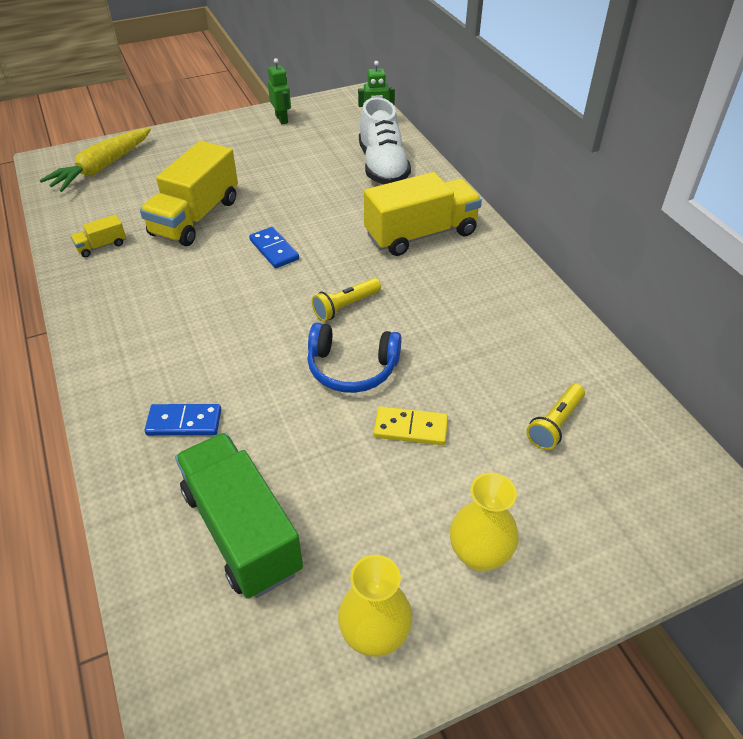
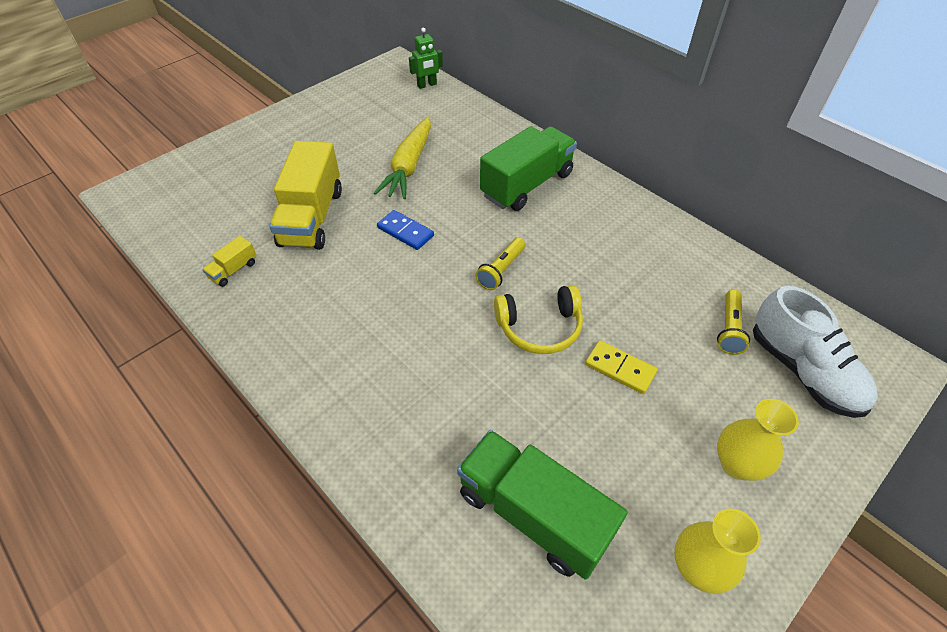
camera: 20 degrees left, 5 degrees up
yellow carrot [39,128,151,192] -> yellow carrot moved to [374,116,431,199]
blue domino [144,404,221,436] -> none
green robot [268,58,291,124] -> none
blue headphones [307,323,402,393] -> yellow headphones [494,285,583,354]
white shoe [359,97,411,184] -> white shoe moved to [753,286,878,418]
yellow truck [364,172,482,256] -> green truck [480,126,577,211]
yellow domino [374,406,448,445] -> yellow domino turned 45 degrees clockwise [585,340,657,394]

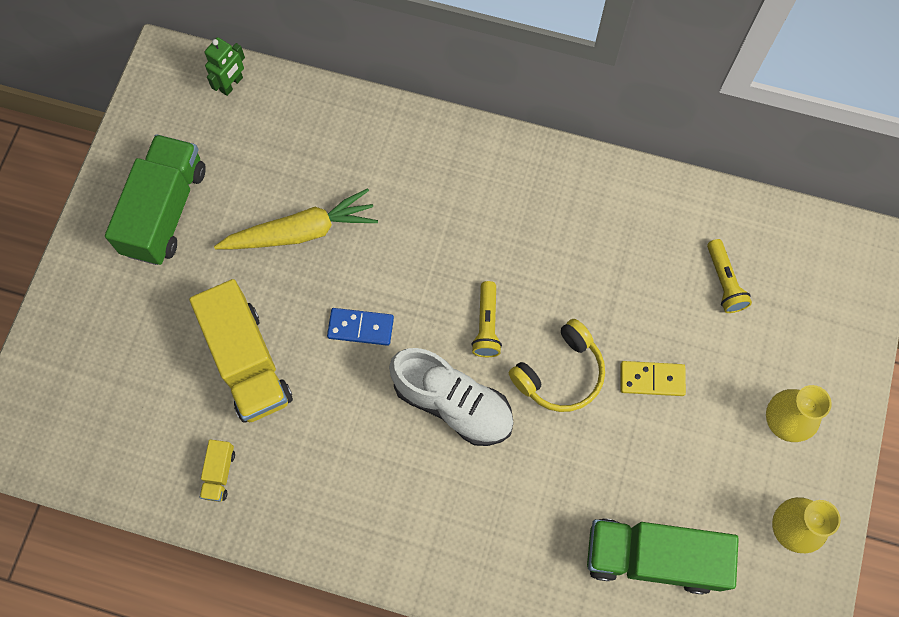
camera: 30 degrees left, 20 degrees up
yellow carrot [374,116,431,199] -> yellow carrot turned 90 degrees counterclockwise [214,188,378,249]
green truck [480,126,577,211] -> green truck moved to [105,134,206,265]
white shoe [753,286,878,418] -> white shoe moved to [389,348,514,446]

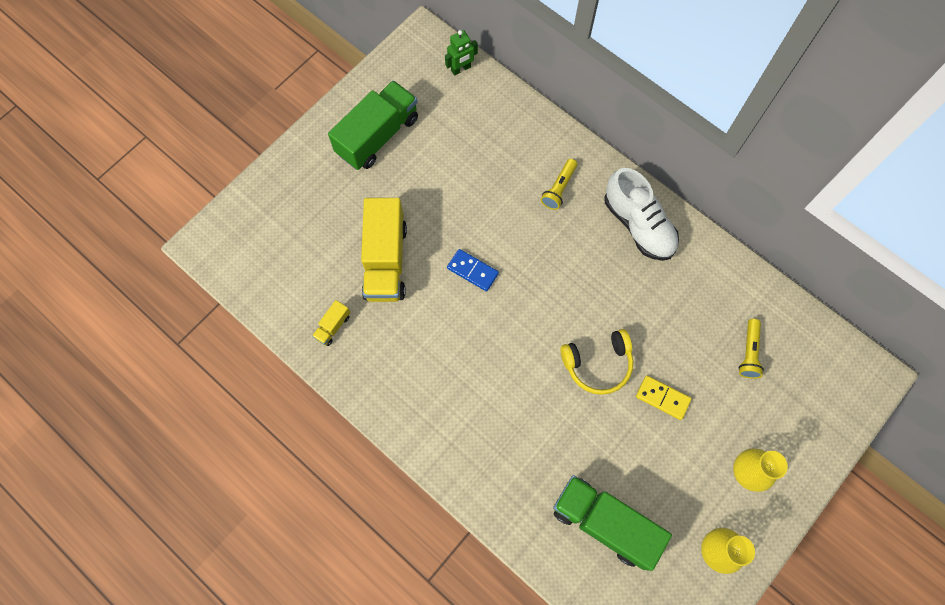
camera: 25 degrees right, 0 degrees up
yellow carrot [214,188,378,249] -> none
white shoe [389,348,514,446] -> white shoe moved to [605,168,679,261]
yellow flashlight [471,281,502,357] -> yellow flashlight moved to [541,159,577,210]

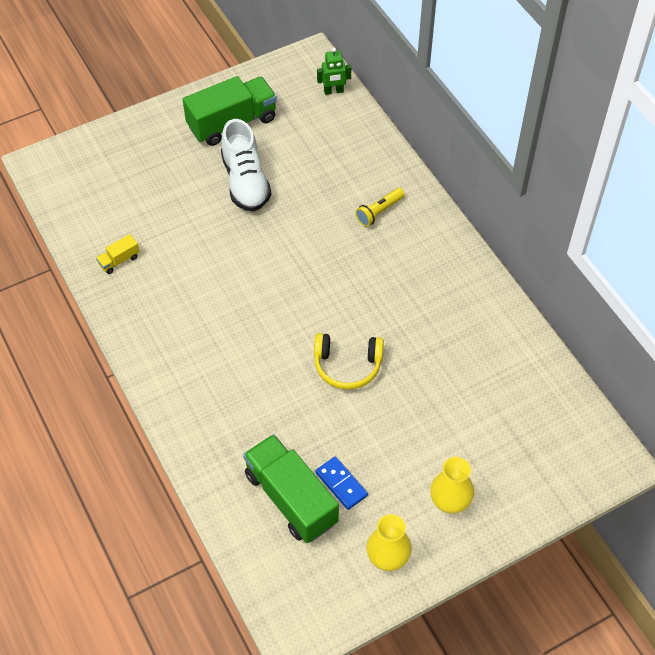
camera: 20 degrees right, 15 degrees down
yellow truck [361,198,407,302] -> none
blue domino [447,249,499,291] -> blue domino moved to [316,456,368,510]
white shoe [605,168,679,261] -> white shoe moved to [221,119,271,211]
yellow domino [636,376,692,420] -> none
yellow flashlight [739,319,764,379] -> none

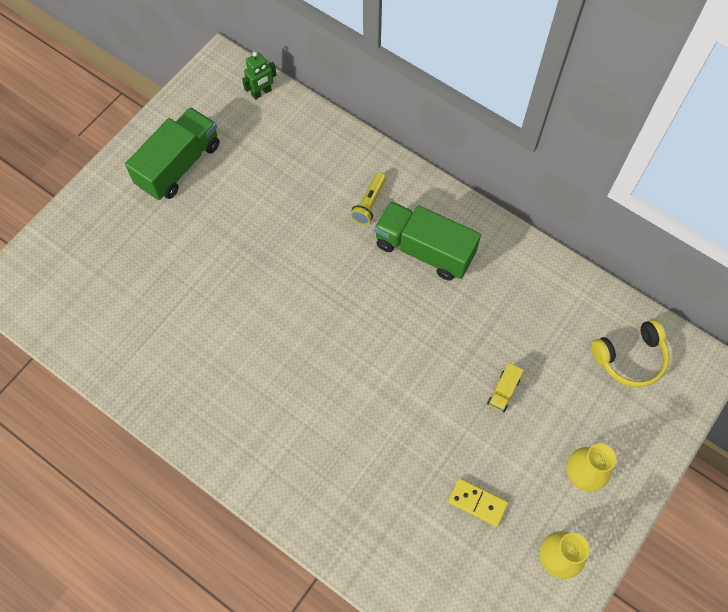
camera: 25 degrees left, 10 degrees up
yellow truck [96,234,140,274] -> yellow truck moved to [487,363,524,412]
white shoe [221,119,271,211] -> none
green truck [243,434,339,543] -> green truck moved to [374,201,481,281]
yellow headphones [314,333,384,389] -> yellow headphones moved to [591,319,670,387]
blue domino [316,456,368,510] -> yellow domino [448,478,508,527]

